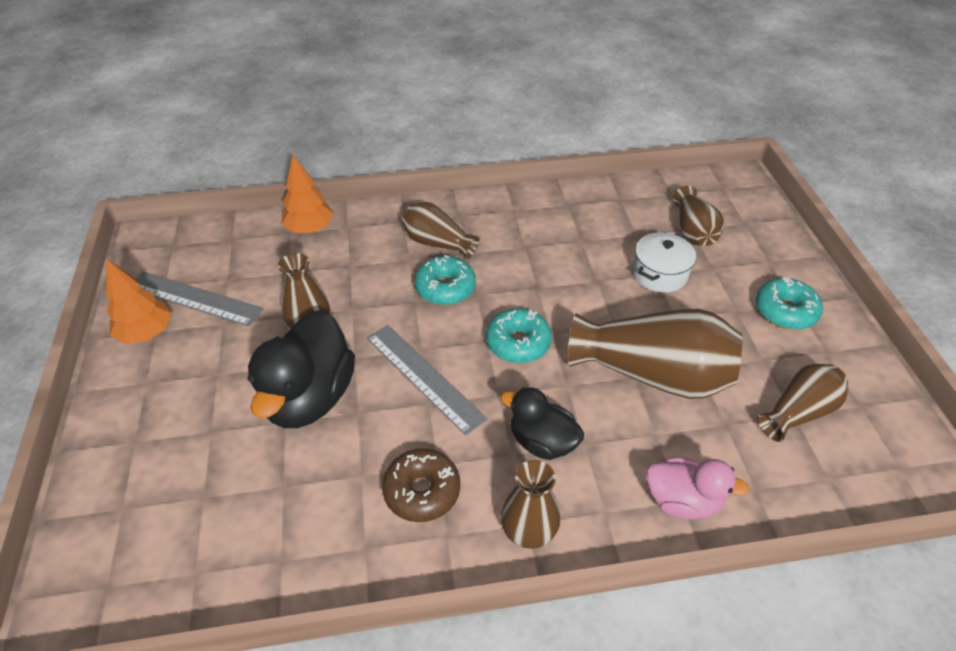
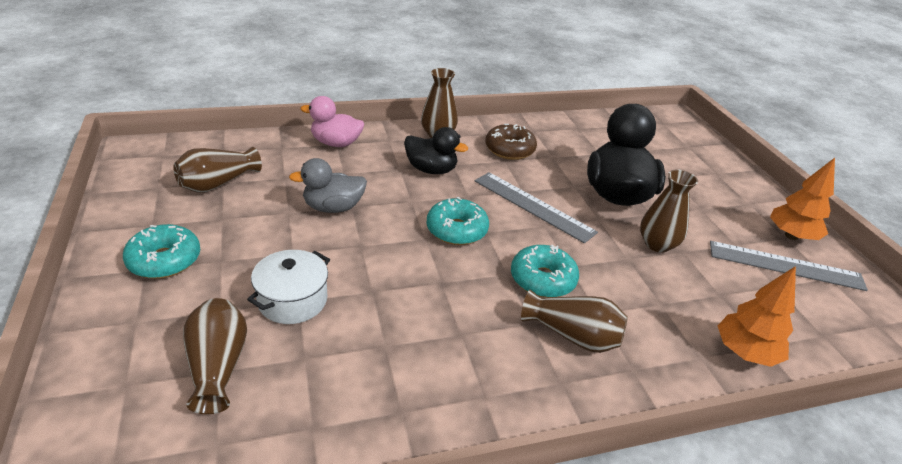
camera: 170 degrees right, 10 degrees down
brown vase [568,309,743,399] -> grey duck [289,158,367,213]

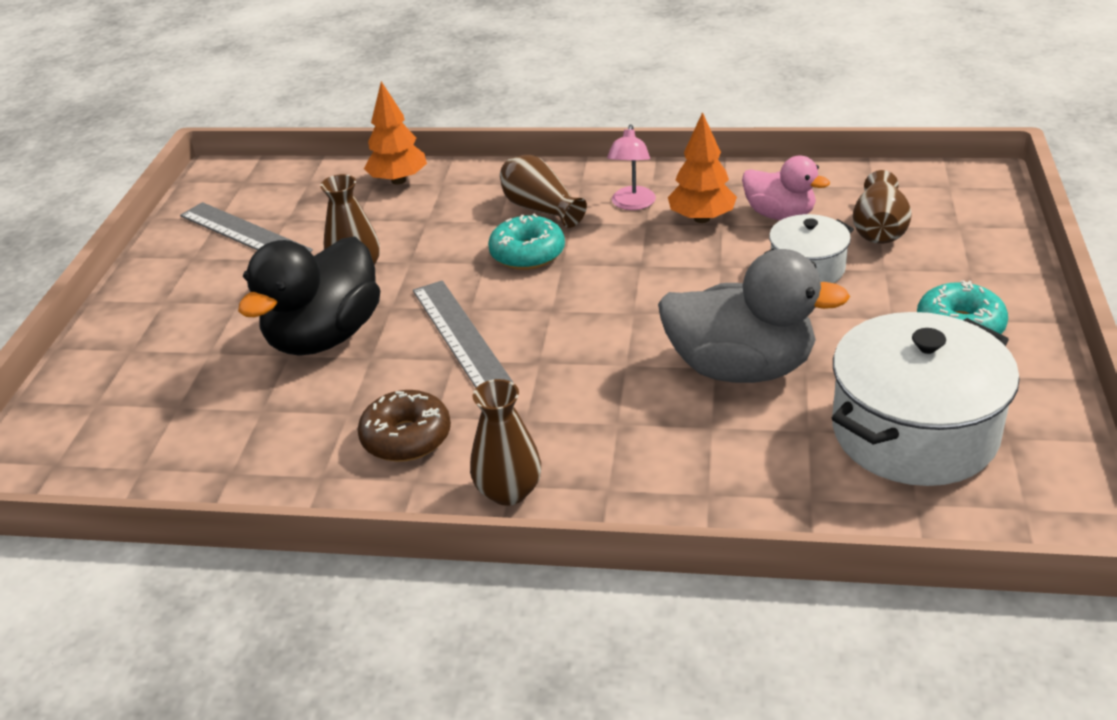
camera: 150 degrees left, 0 degrees up
brown vase [173,147,262,193] -> white pot [832,312,1020,486]
grey duck [289,158,367,213] -> grey duck [658,249,850,383], size x1.69
pink duck [301,96,364,147] -> pink duck moved to [742,156,830,220]
black duck [404,127,468,174] -> none
turquoise donut [427,197,489,245] -> none
orange tree [770,158,835,240] -> orange tree moved to [668,112,737,223]
none -> pink lamp [607,124,656,210]

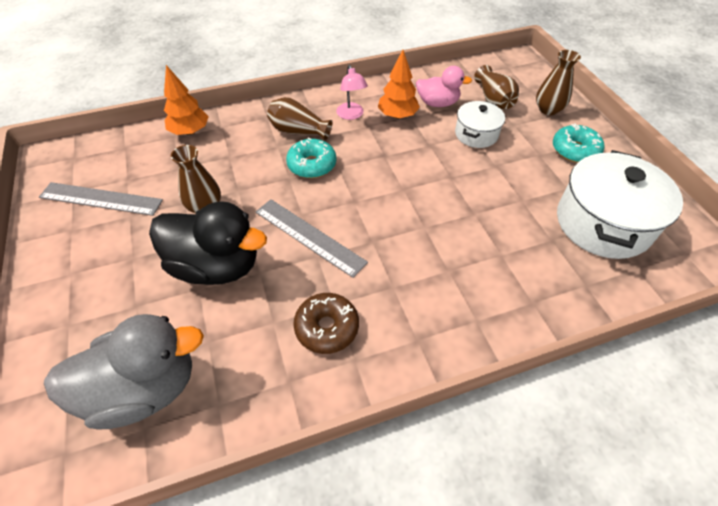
camera: 30 degrees left, 15 degrees up
black duck [238,236,380,356] -> black duck turned 75 degrees counterclockwise [149,201,267,285]
brown vase [470,379,541,506] -> brown vase moved to [536,50,581,115]
grey duck [658,249,850,383] -> grey duck moved to [44,314,204,429]

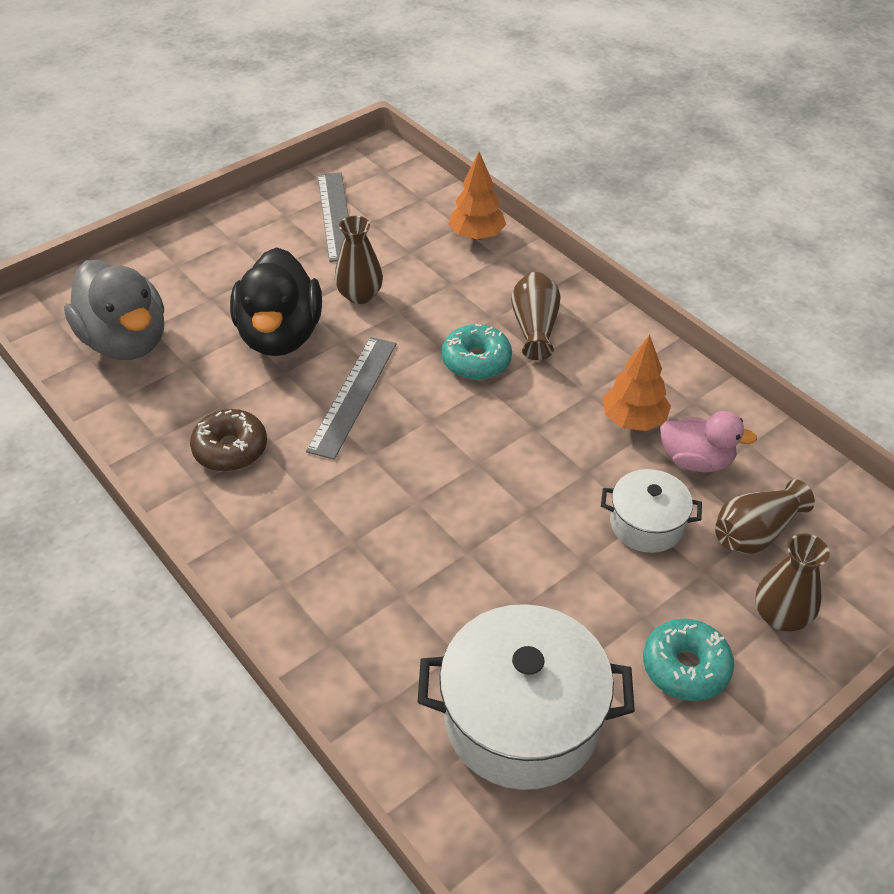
camera: 70 degrees right, 5 degrees down
pink lamp [336,65,368,120] -> none
pink duck [416,66,472,107] -> pink duck turned 60 degrees counterclockwise [660,411,757,472]

